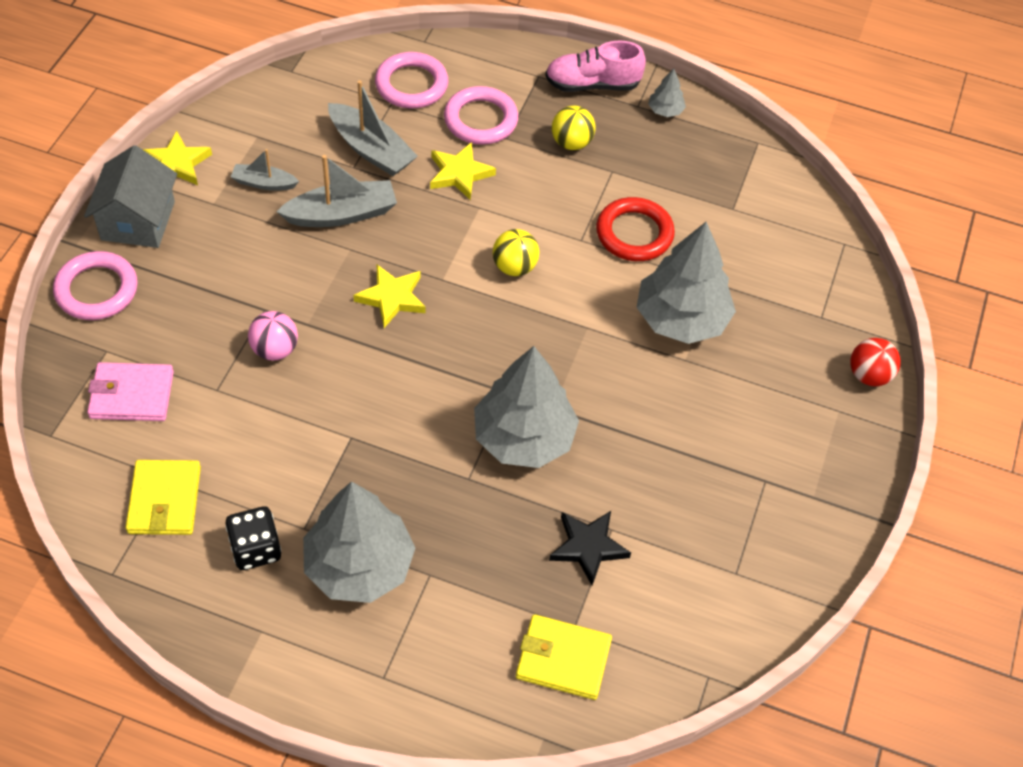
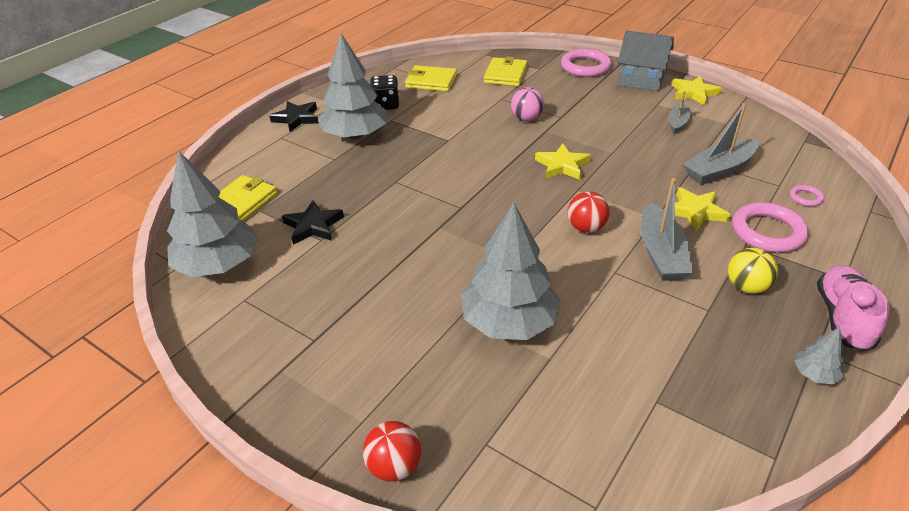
camera: 110 degrees right, 15 degrees down
pink wallet [87,362,174,421] -> yellow wallet [484,56,527,86]
grey boat [277,155,397,227] -> grey boat moved to [640,178,694,281]
pink ring [375,52,449,108] -> pink ring [790,185,824,206], size x0.47
grey tree [474,346,579,468] -> grey tree moved to [167,150,258,277]
yellow ball [493,229,540,276] -> red ball [568,191,609,233]
red ring [596,197,675,261] -> none
none -> black star [269,101,319,132]

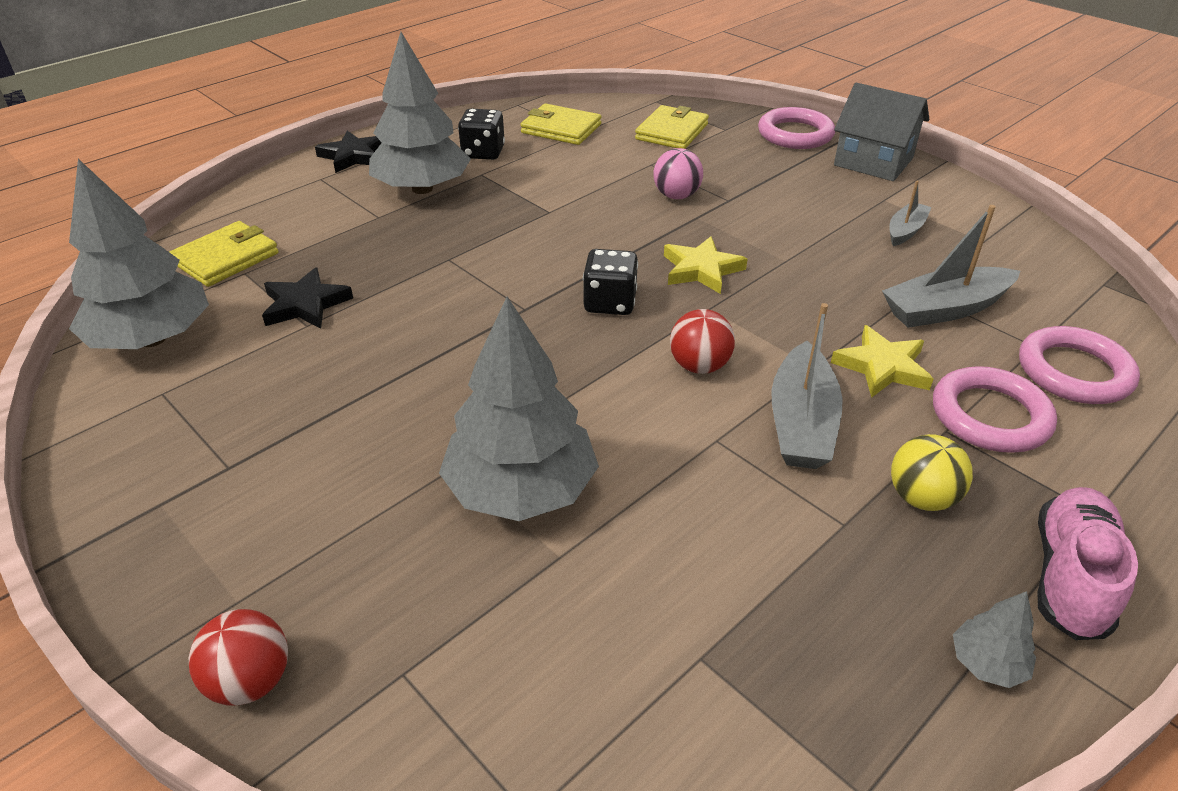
camera: 10 degrees right, 0 degrees up
yellow star [672,76,722,105] -> none
pink ring [790,185,824,206] -> pink ring [1019,326,1140,404], size x2.11
none -> black dice [583,249,638,315]

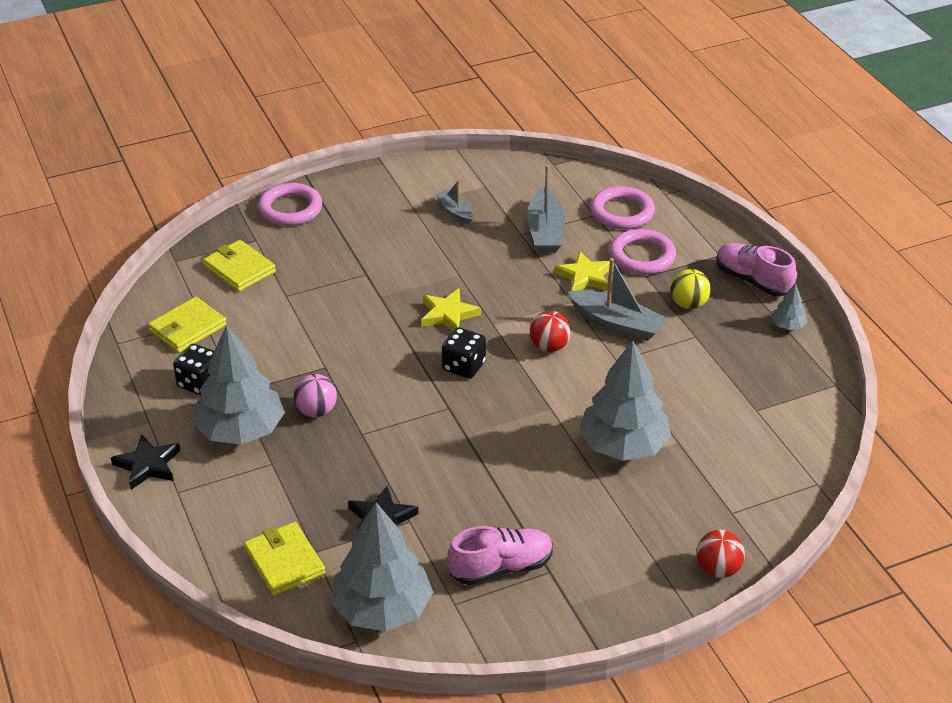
camera: 70 degrees left, 0 degrees up
pink ball [654,148,703,199] -> pink ball moved to [293,374,337,417]
grey house [834,83,929,181] -> none
none -> pink shoe [447,526,553,585]

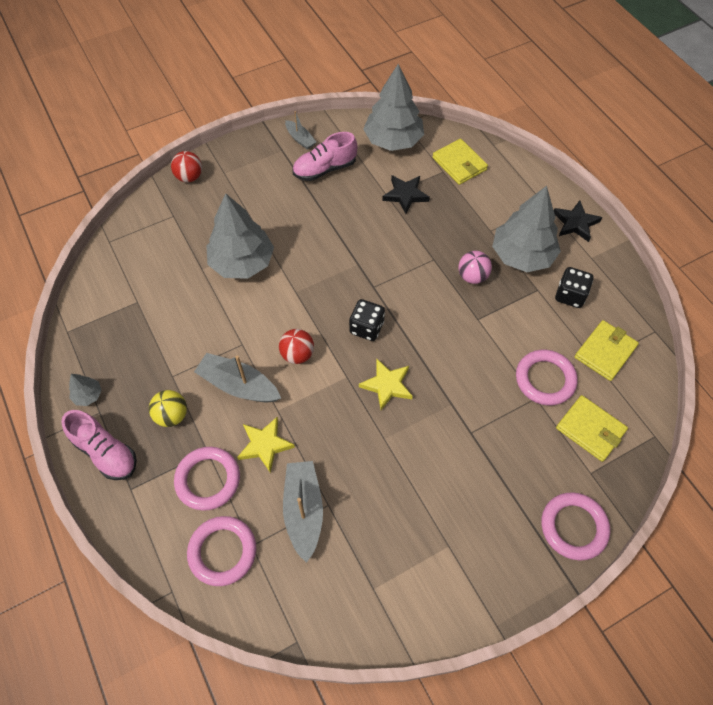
camera: 175 degrees right, 20 degrees up
grey boat [435,180,473,224] -> grey boat moved to [285,111,316,149]
none -> pink ring [516,350,578,405]

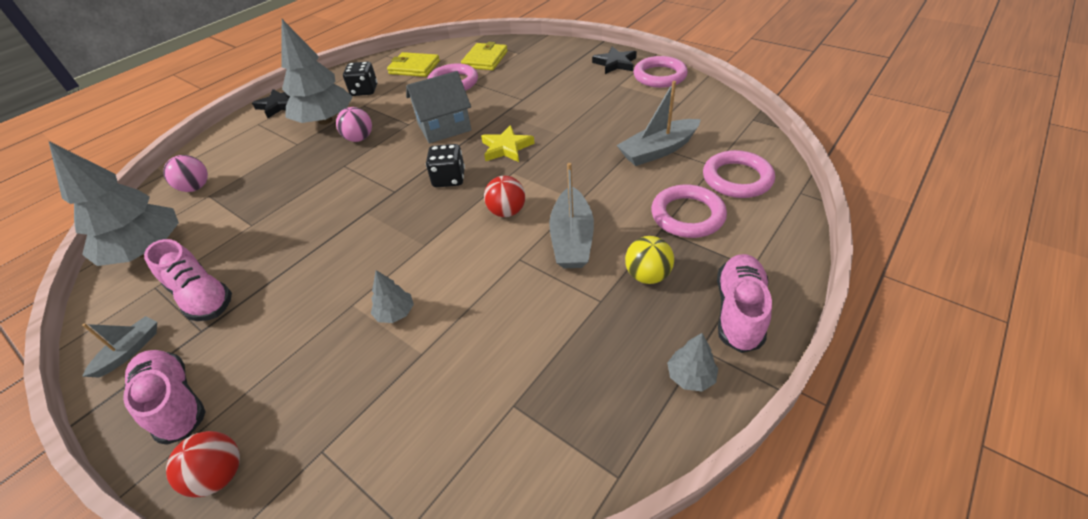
camera: 110 degrees left, 15 degrees down
grey tree [206,193,274,279] -> grey tree [371,270,414,323], size x0.43
yellow star [237,417,295,473] -> none
black star [382,175,430,214] -> black star moved to [592,47,637,74]
yellow wallet [433,139,488,185] -> pink ball [163,155,208,192]
pink ring [541,492,610,560] -> pink ring moved to [634,56,688,88]
none -> pink shoe [123,350,206,445]
none -> grey house [406,71,471,143]

